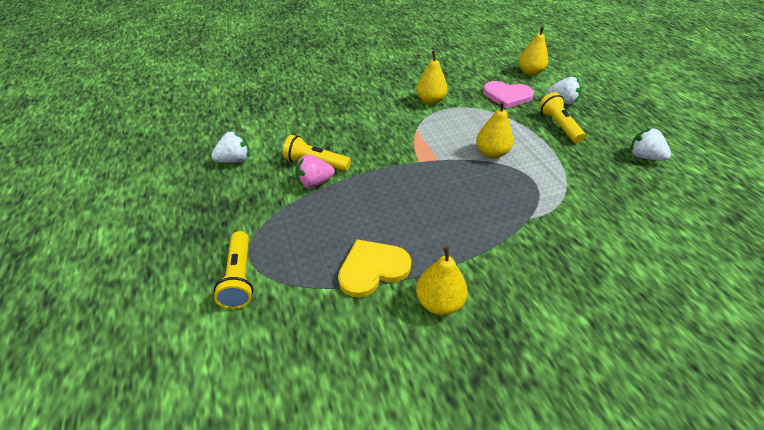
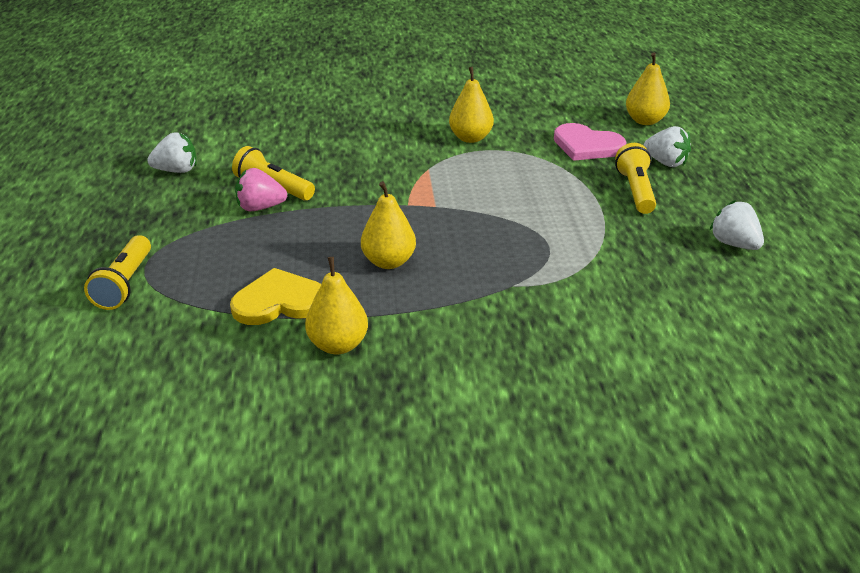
camera: 15 degrees right, 10 degrees down
yellow pear [476,101,514,158] -> yellow pear moved to [361,181,416,269]

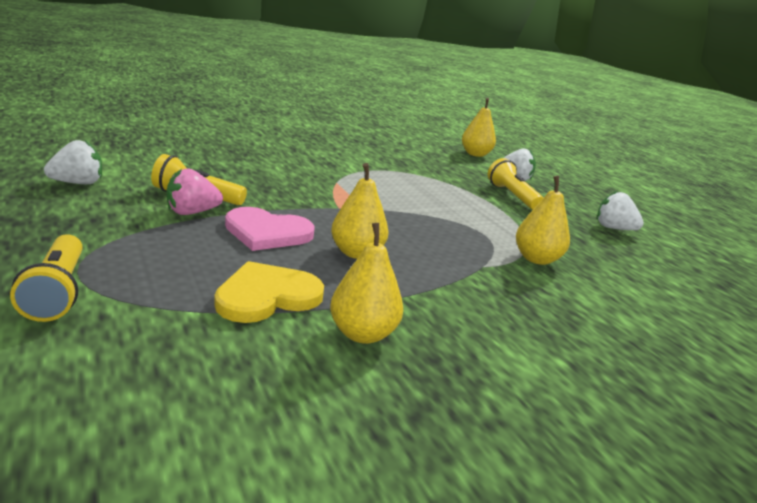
camera: 25 degrees left, 10 degrees down
yellow pear [449,67,494,143] -> yellow pear moved to [516,176,570,265]
pink heart [554,123,626,161] -> pink heart moved to [225,207,315,251]

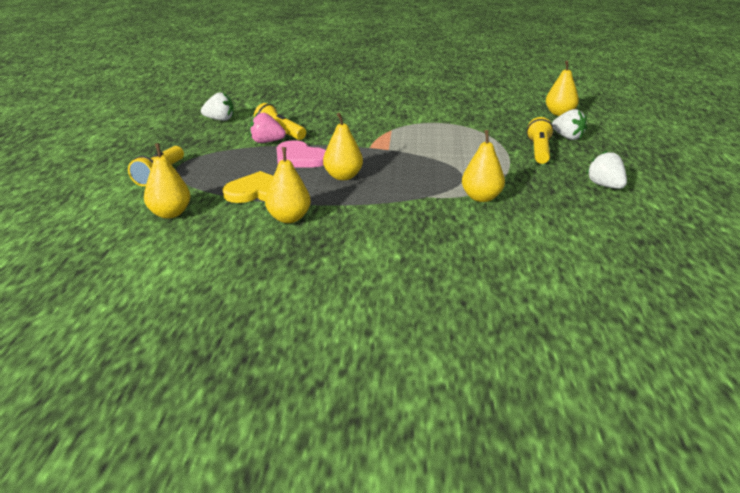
camera: 35 degrees right, 5 degrees up
none -> yellow pear [144,143,191,219]

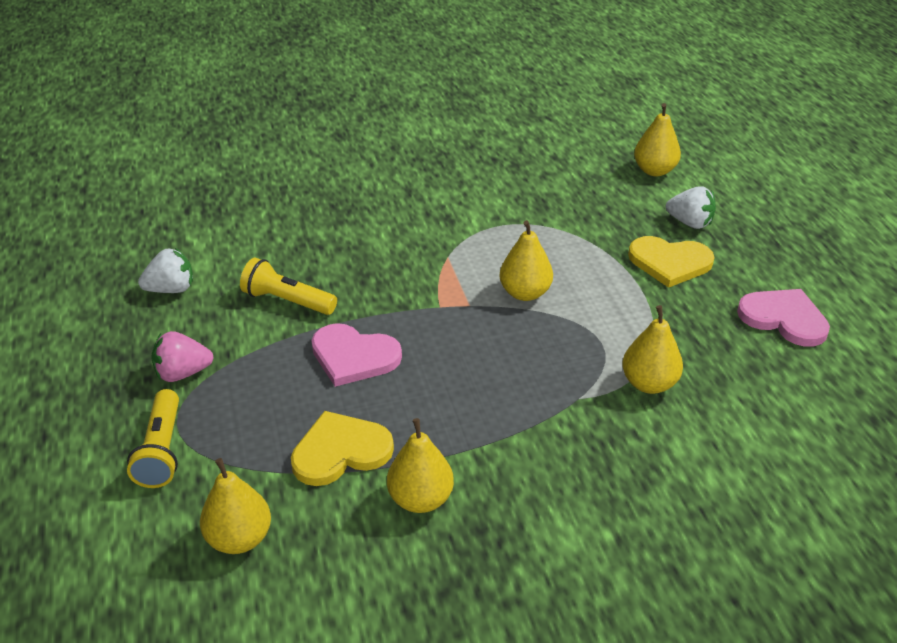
camera: 20 degrees left, 10 degrees up
pink strawberry [250,113,286,143] -> pink strawberry moved to [151,331,213,382]
yellow pear [323,113,363,180] -> yellow pear moved to [500,220,553,301]
yellow flashlight [526,117,554,164] -> yellow heart [628,236,715,288]
white strawberry [586,151,627,189] -> pink heart [737,289,830,347]

